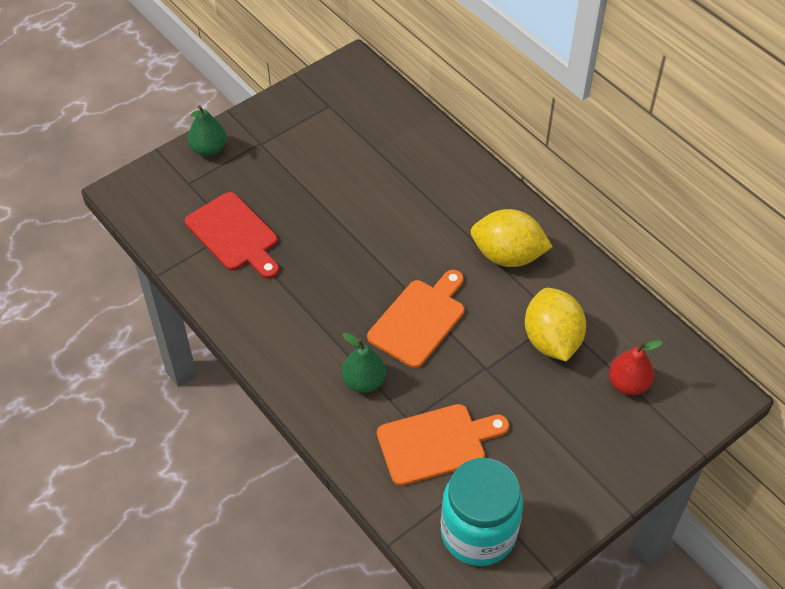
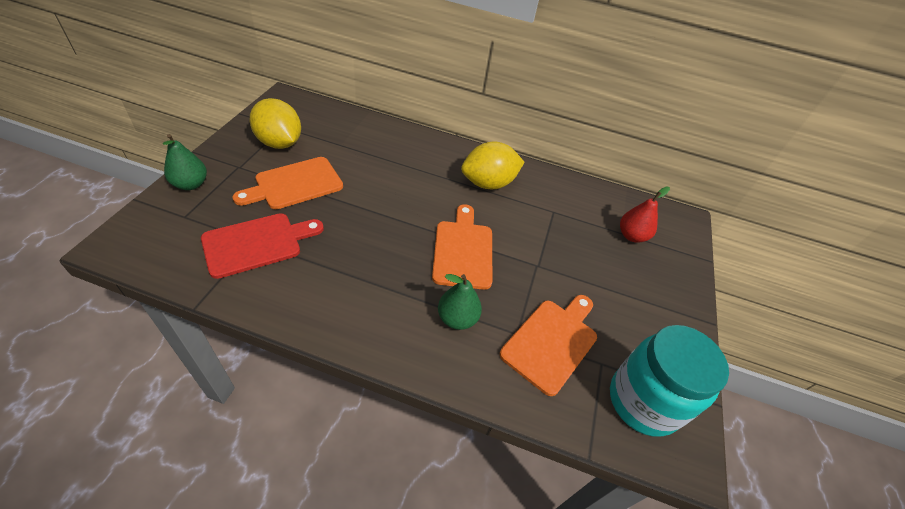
camera: 40 degrees left, 5 degrees down
red cutting board [185,192,279,279] -> red cutting board turned 45 degrees counterclockwise [201,213,324,279]
yellow lemon [525,288,586,361] -> yellow lemon moved to [249,98,301,149]
none -> orange cutting board [232,157,343,209]

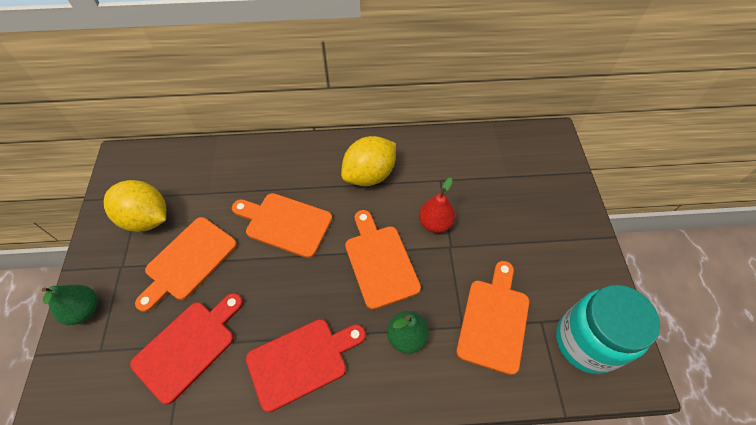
camera: 15 degrees left, 10 degrees up
red pear [620,186,670,243] -> red pear moved to [419,178,455,233]
none -> orange cutting board [232,193,332,258]
none -> red cutting board [246,319,366,412]

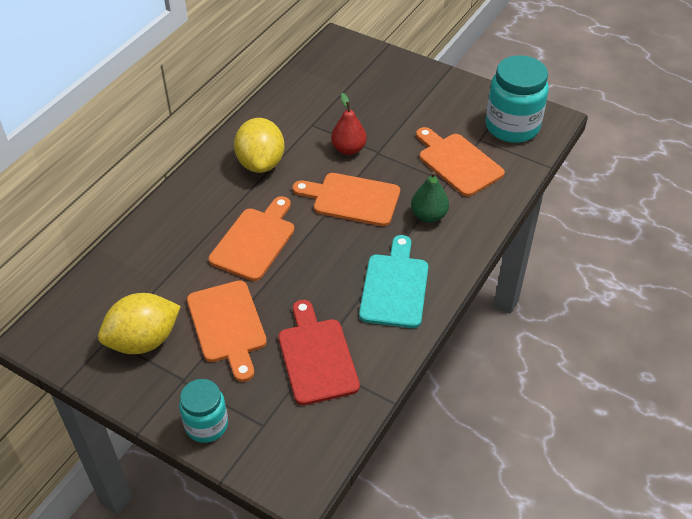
camera: 55 degrees left, 10 degrees down
green pear [42,285,98,325] -> turquoise jar [179,379,228,443]
orange cutting board [232,193,332,258] -> orange cutting board turned 150 degrees clockwise [209,196,295,281]
red cutting board [246,319,366,412] -> turquoise cutting board [359,235,428,328]

